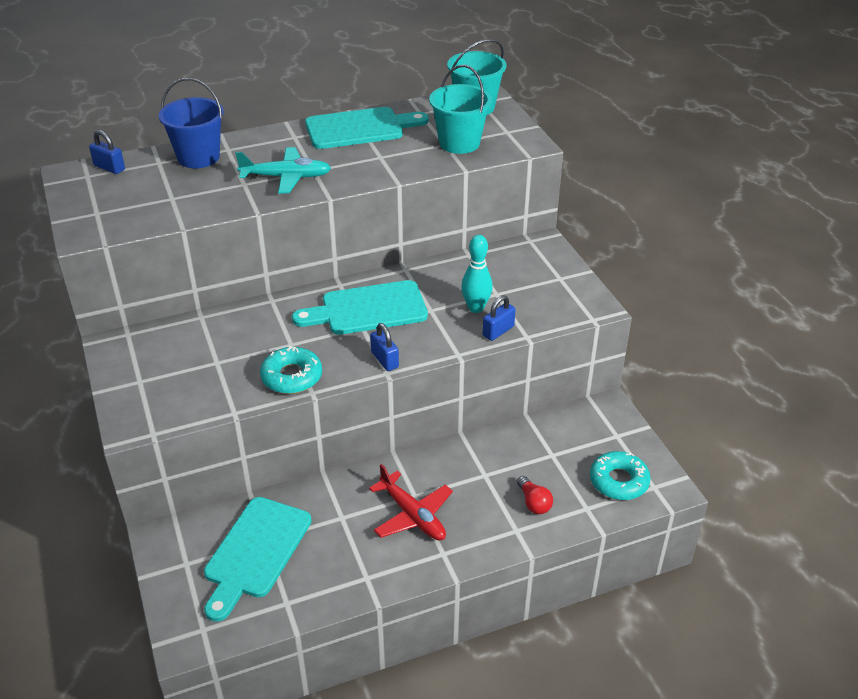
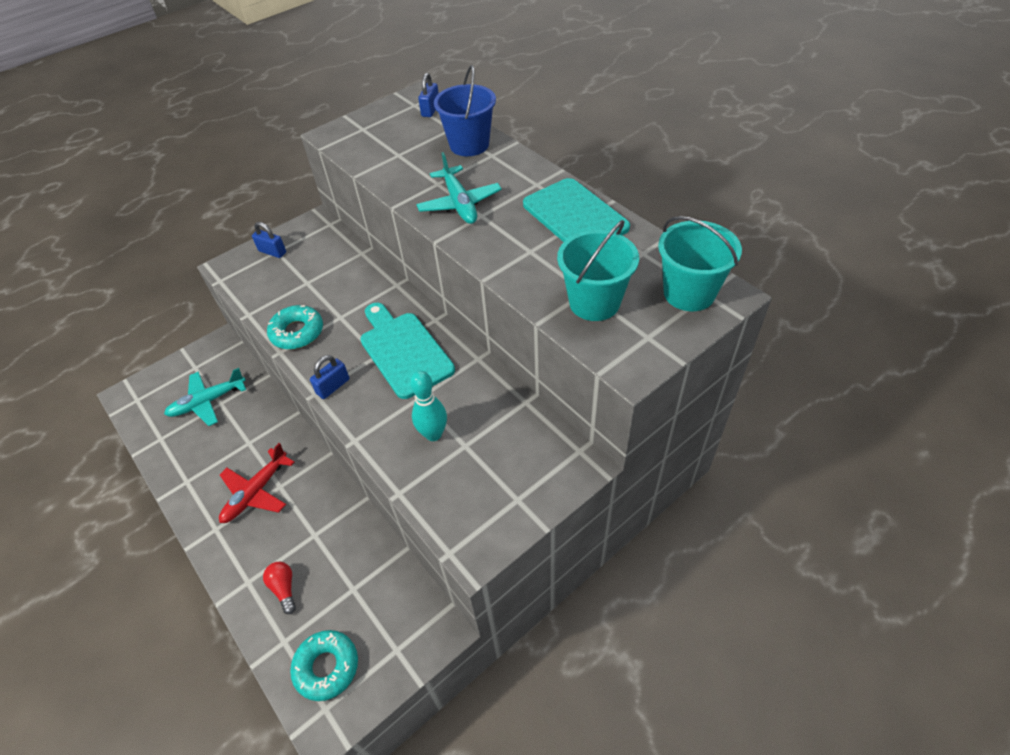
camera: 75 degrees right, 10 degrees up
turquoise cutting board [204,497,312,622] -> turquoise plane [164,368,246,426]
blue padlock [483,295,516,341] -> blue padlock moved to [252,222,286,258]
red light bulb [517,476,553,514] -> red light bulb turned 105 degrees clockwise [263,562,296,614]

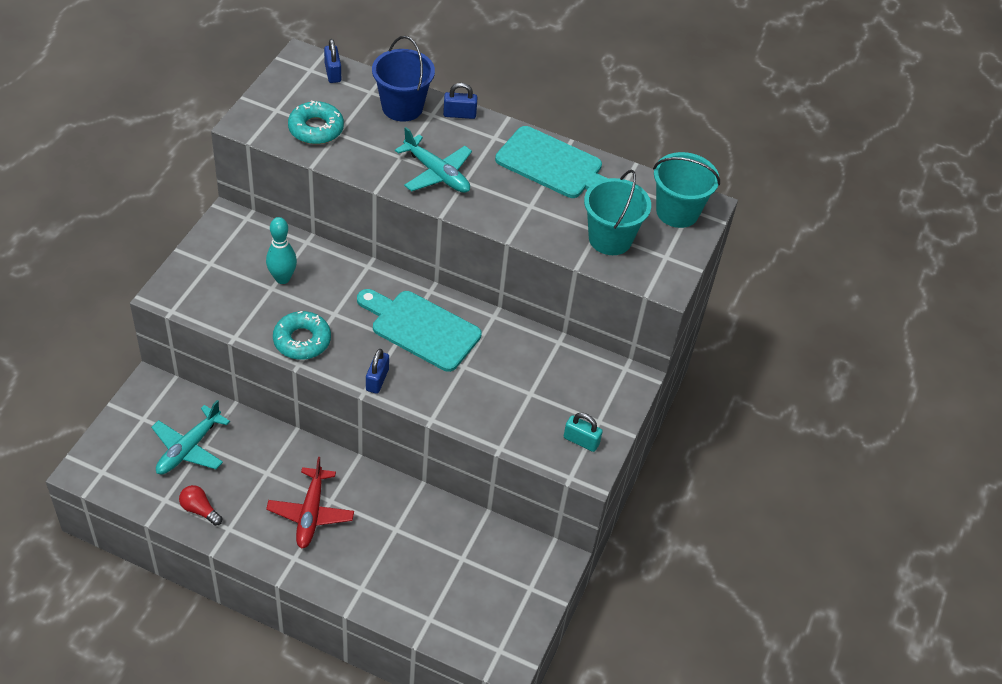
camera: 35 degrees left, 0 degrees up
blue padlock [252,222,286,258] -> blue padlock moved to [443,83,477,119]
red light bulb [263,562,296,614] -> red light bulb moved to [179,485,222,526]
turquoise donut [290,630,358,701] -> turquoise donut moved to [288,100,344,144]
turquoise bowling pin [410,371,447,441] -> turquoise bowling pin moved to [266,217,297,284]
none -> turquoise padlock [564,413,603,452]

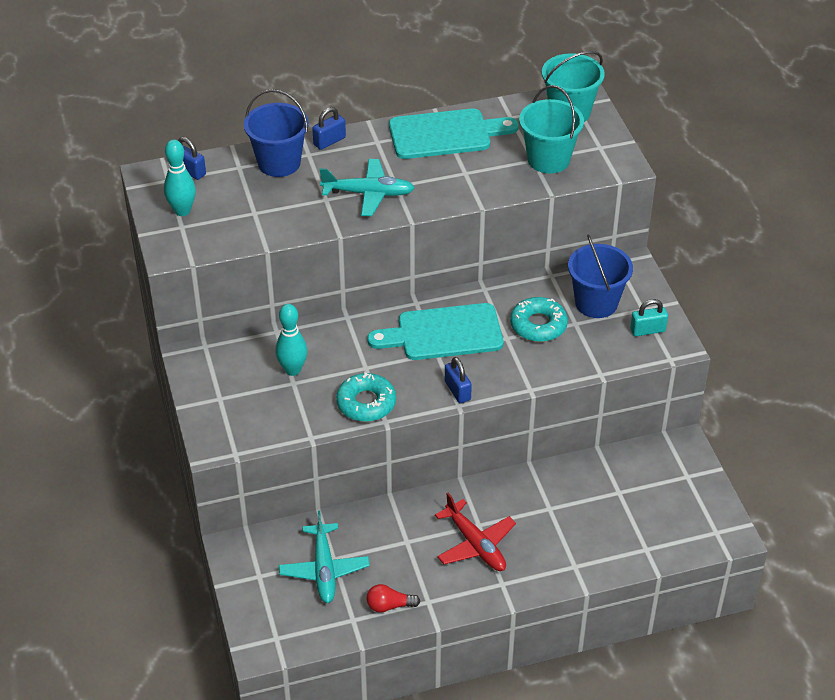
camera: 35 degrees left, 5 degrees down
turquoise donut [288,100,344,144] -> turquoise donut moved to [510,297,568,342]
none -> turquoise bowling pin [164,140,196,216]
none -> blue bucket [568,234,633,318]

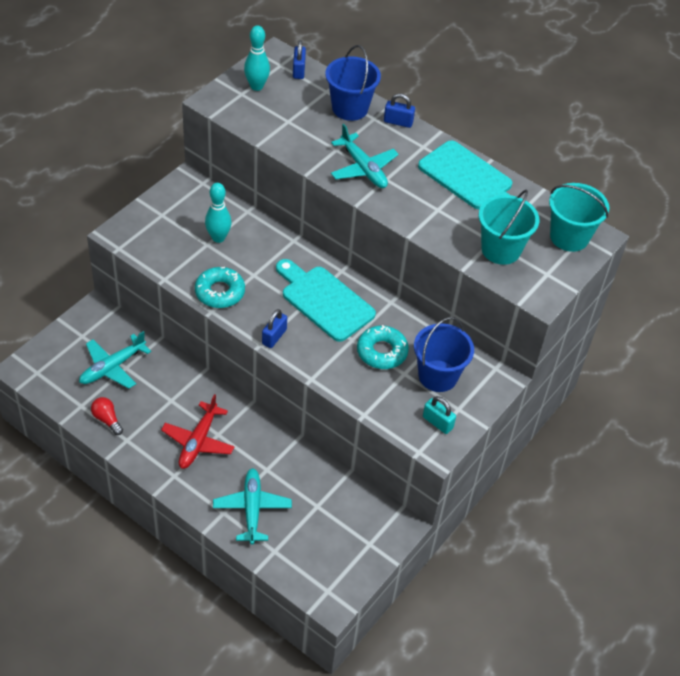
camera: 50 degrees right, 5 degrees up
none -> turquoise plane [213,468,292,545]

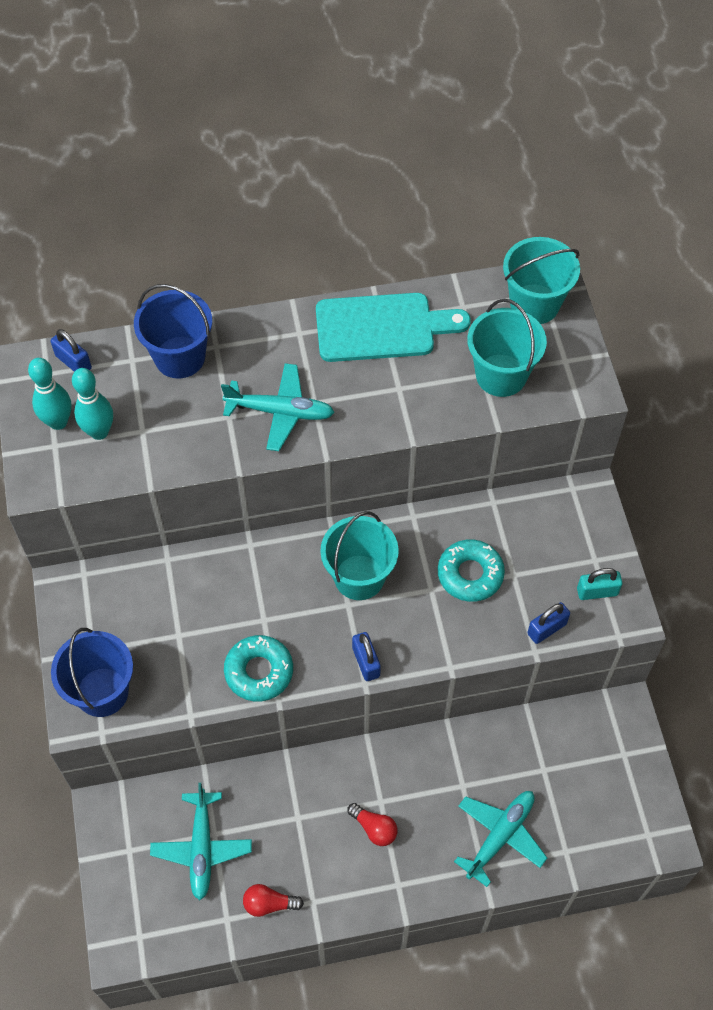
camera: 45 degrees left, 10 degrees up
red plane [161,394,235,469] -> red light bulb [347,803,398,846]
turquoise bowling pin [205,183,232,243] -> turquoise bowling pin moved to [72,368,113,440]
turquoise plane [213,468,292,545] -> turquoise plane turned 90 degrees clockwise [454,791,547,887]
turquoise cutting board [276,259,376,342] -> turquoise bucket [320,511,399,600]
blue padlock [384,93,415,128] -> blue padlock moved to [527,602,570,644]
blue bucket [414,317,474,392] -> blue bucket moved to [51,628,133,717]

